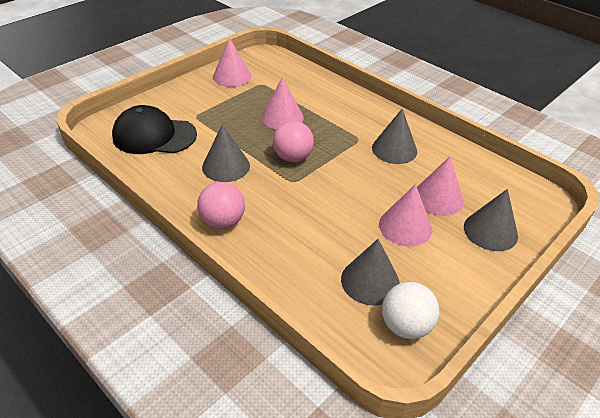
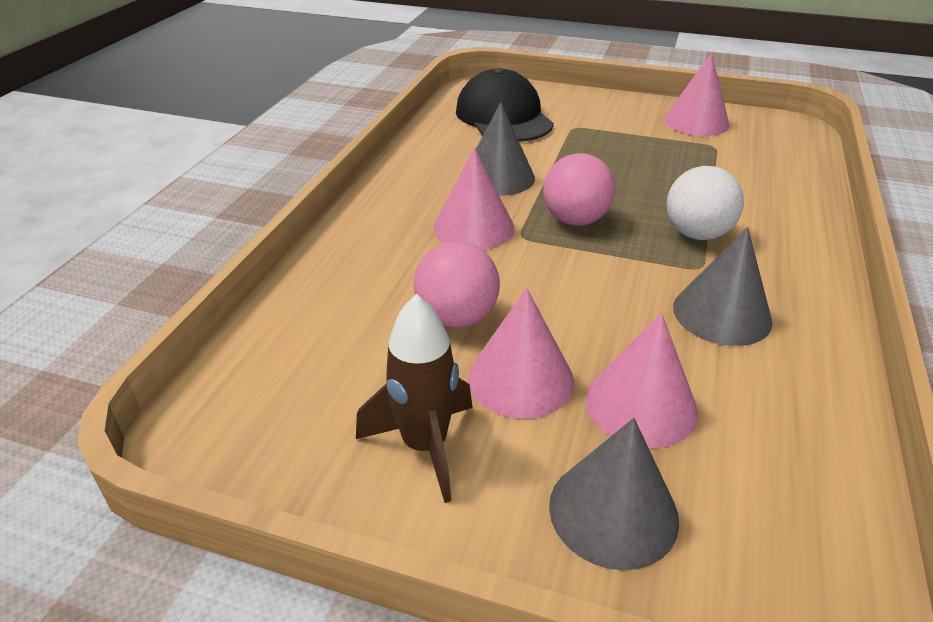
camera: 65 degrees right, 5 degrees down
pink ball [197,182,245,229] -> pink ball moved to [413,241,500,328]
pink cone [261,77,304,129] -> pink cone moved to [433,147,514,250]
grey cone [341,239,400,305] -> none
white ball [382,282,439,339] -> white ball moved to [667,166,744,240]
none -> brown rocket [356,294,473,503]

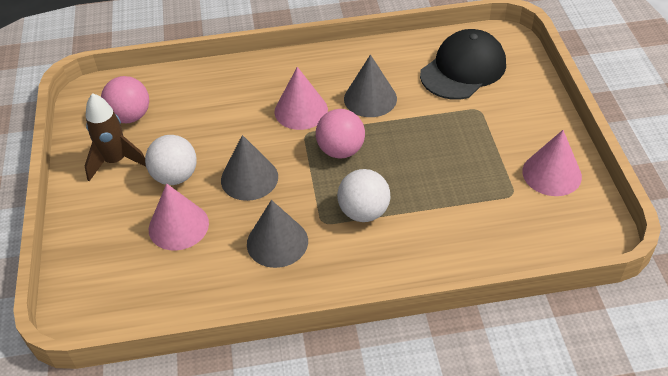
camera: 65 degrees right, 10 degrees up
pink ball [413,241,500,328] -> pink ball moved to [101,76,149,123]
pink cone [468,288,574,419] -> white ball [145,135,197,185]
grey cone [549,418,679,570] -> grey cone moved to [221,135,278,201]

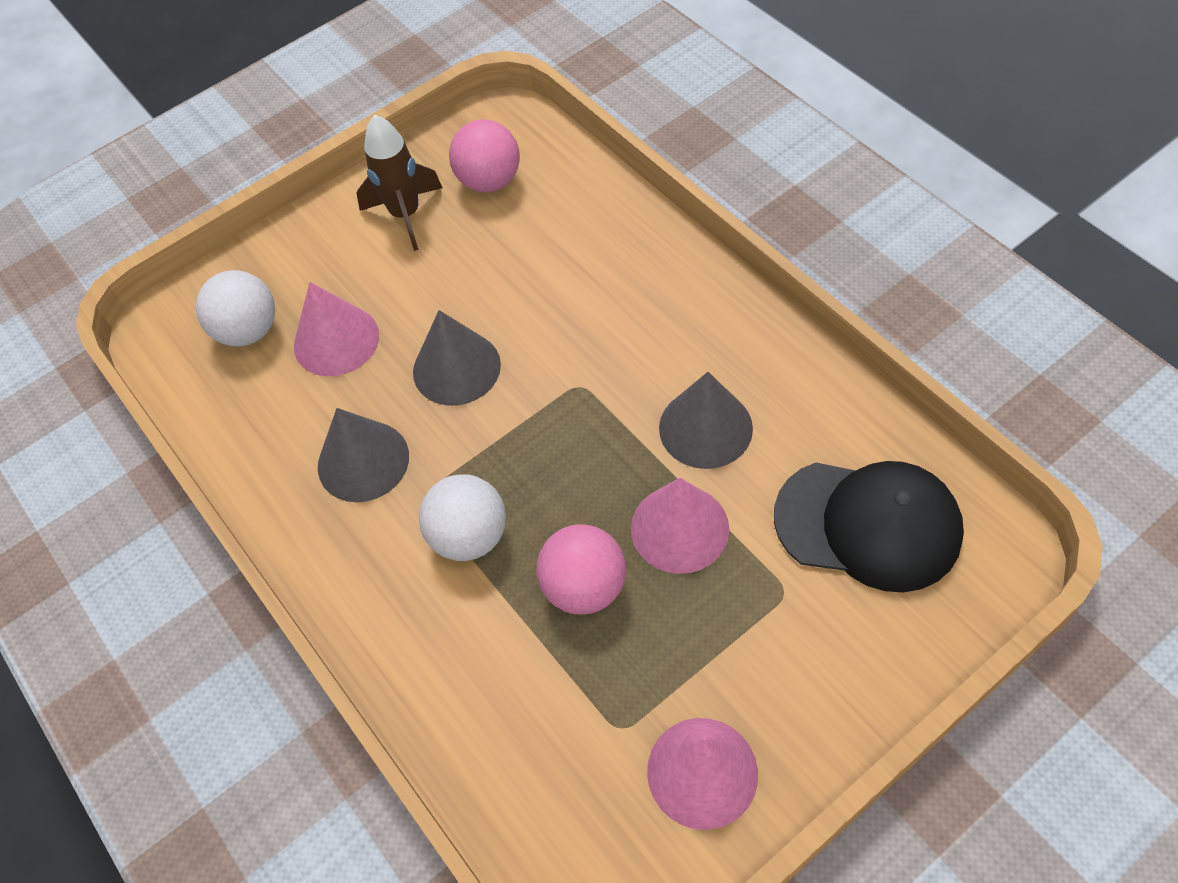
camera: 65 degrees right, 10 degrees up
white ball [145,135,197,185] -> white ball moved to [196,270,275,347]
pink cone [274,67,328,130] -> pink cone moved to [631,478,729,574]
pink ball [316,109,365,158] -> pink ball moved to [536,524,626,615]

